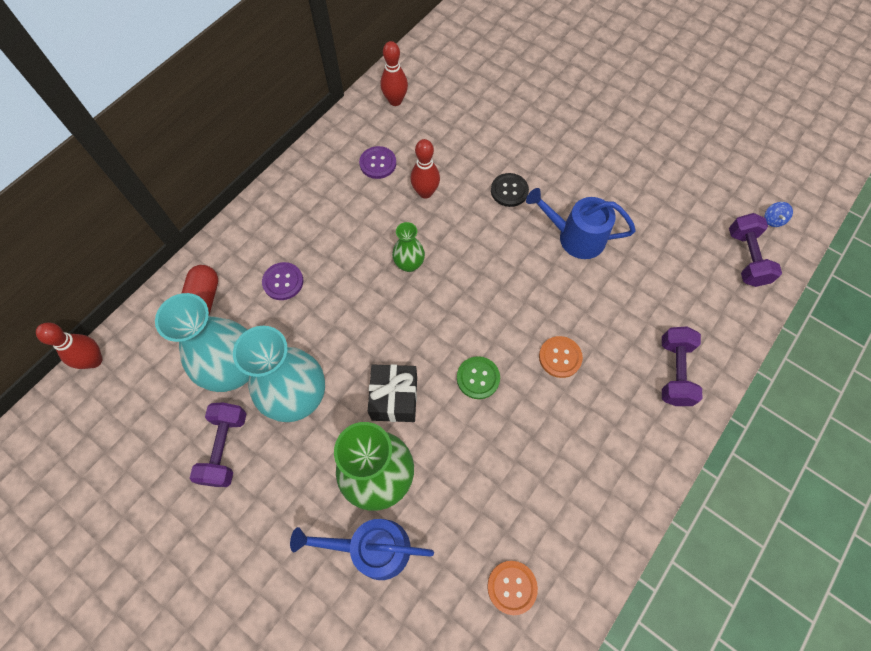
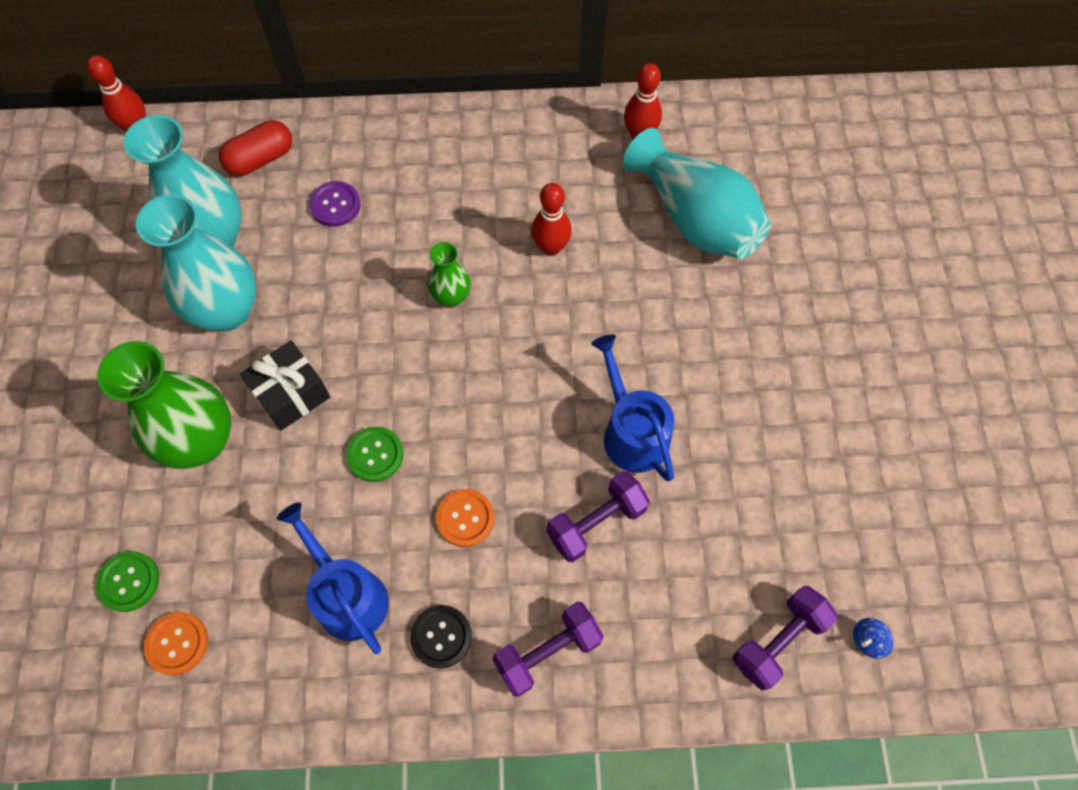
camera: 50 degrees right, 0 degrees up
purple dumbbell [190,402,247,487] -> purple dumbbell moved to [546,471,650,562]
blue watering can [290,519,434,580] -> blue watering can moved to [277,502,389,654]
purple button [359,146,396,179] -> none
black button [491,173,529,207] -> black button moved to [410,605,472,668]
none -> green button [96,551,159,612]
none -> turquoise vase [623,128,771,259]

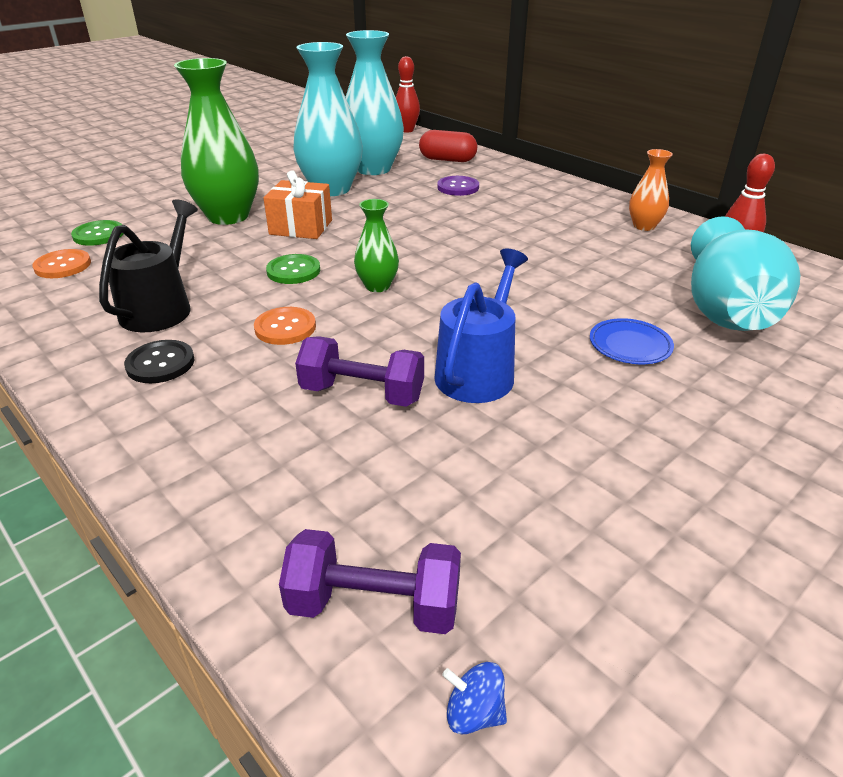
camera: 50 degrees right, 30 degrees down
black gift [240,340,330,431] -> orange gift [264,170,332,239]
blue watering can [277,502,389,654] -> black watering can [99,199,198,332]
green vase [428,242,470,307] -> green vase moved to [354,199,399,292]
purple dumbbell [492,602,603,697] -> none
red bowling pin [532,183,572,256] -> none
none -> blue plate [590,318,674,364]
none -> orange vase [629,149,673,231]

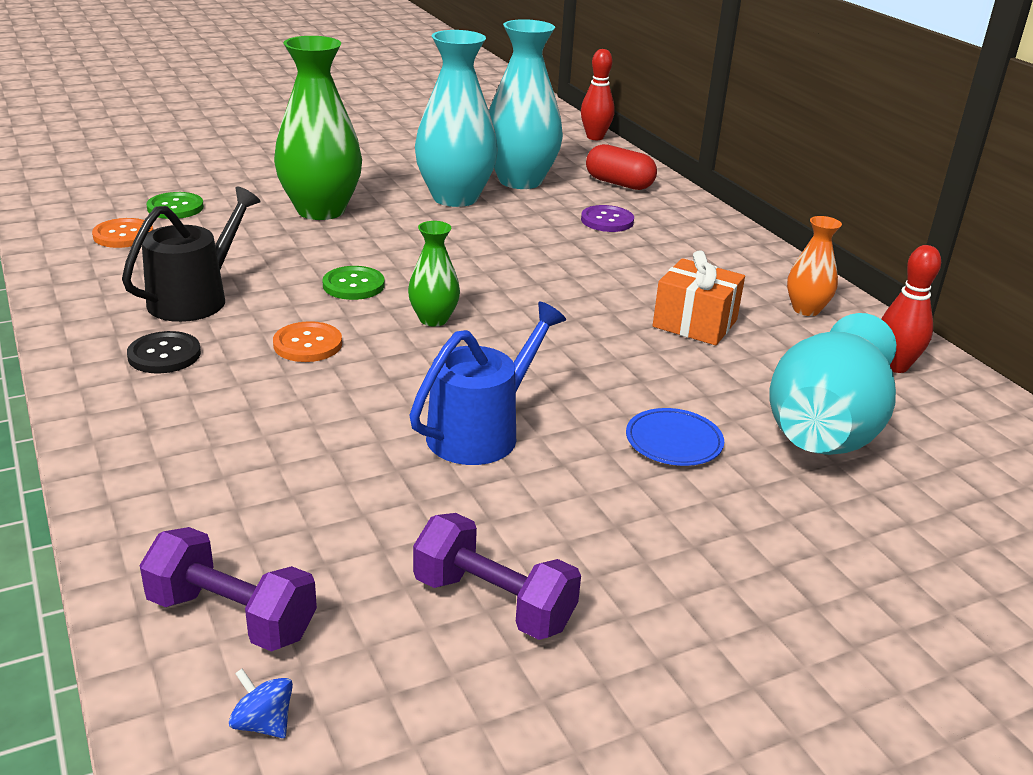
camera: 15 degrees right, 5 degrees down
orange gift [264,170,332,239] -> orange gift moved to [653,250,745,345]
purple dumbbell [295,336,424,407] -> purple dumbbell moved to [413,513,581,640]

